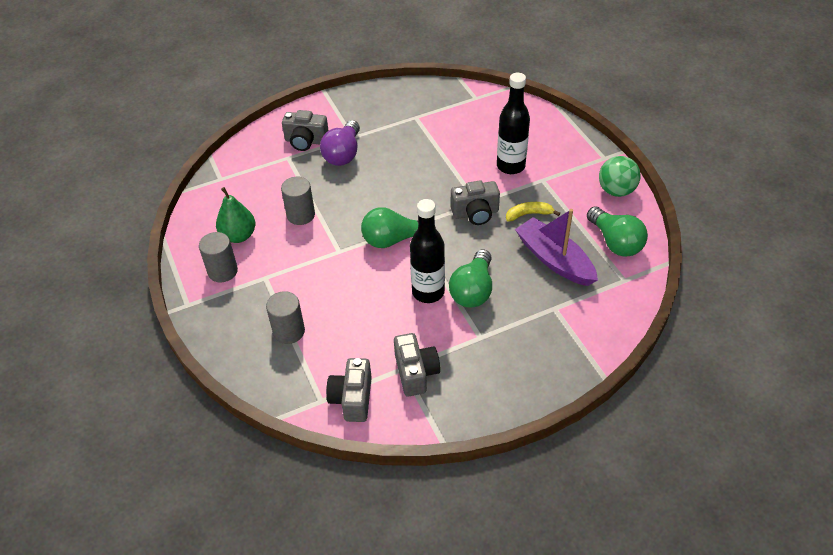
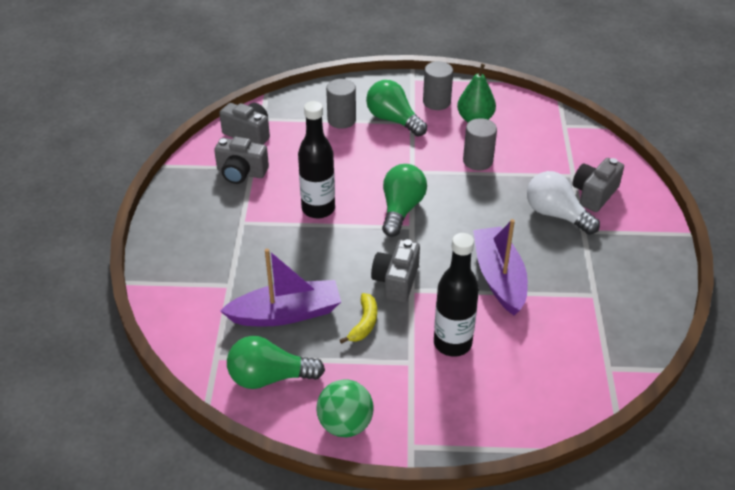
camera: 115 degrees right, 5 degrees down
purple light bulb [320,120,360,166] -> white light bulb [527,171,600,235]
green light bulb [449,249,492,308] -> green light bulb moved to [366,80,427,136]
none -> purple boat [473,219,528,315]

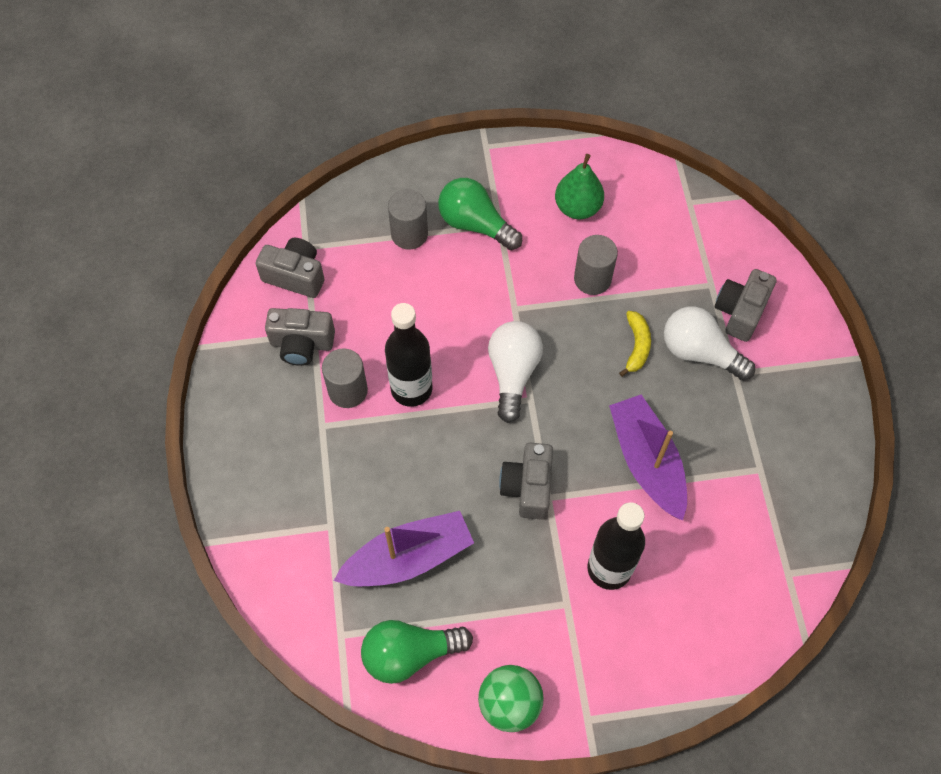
camera: 10 degrees left, 20 degrees up
yellow banana [340,293,377,344] -> yellow banana moved to [619,311,651,377]
green light bulb [382,164,427,237] -> white light bulb [488,321,543,423]
grey cylinder [423,61,453,110] -> grey cylinder moved to [322,348,368,408]

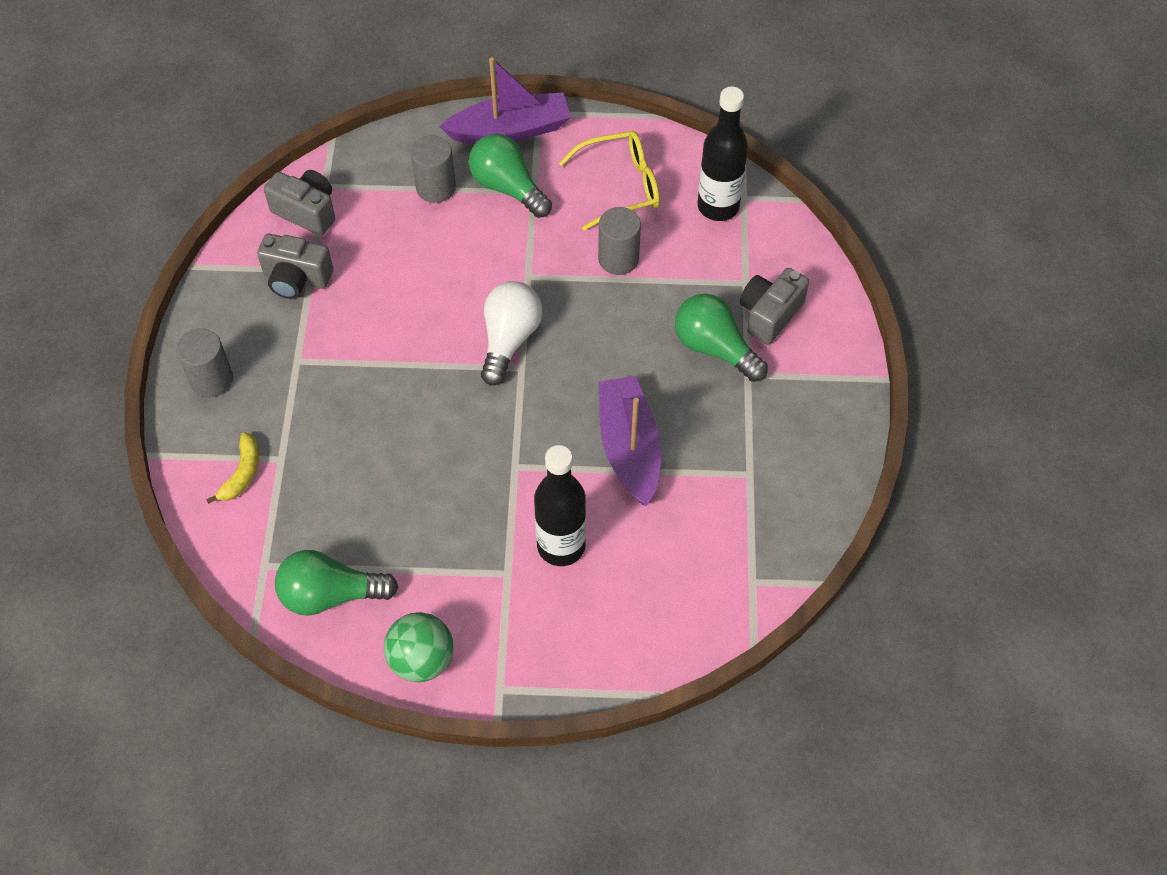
camera: 10 degrees right, 5 degrees down
grey cylinder [322,348,368,408] -> grey cylinder moved to [176,329,233,397]
purple boat [334,511,474,586] -> purple boat moved to [440,57,571,144]
black bottle [385,303,432,407] -> black bottle moved to [697,87,748,221]
grey camera [499,443,553,520] -> none
green pear [555,154,604,220] -> yellow glasses [559,131,660,231]
yellow banana [619,311,651,377] -> yellow banana moved to [206,432,259,504]
white light bulb [664,306,755,381] -> green light bulb [675,294,768,382]

